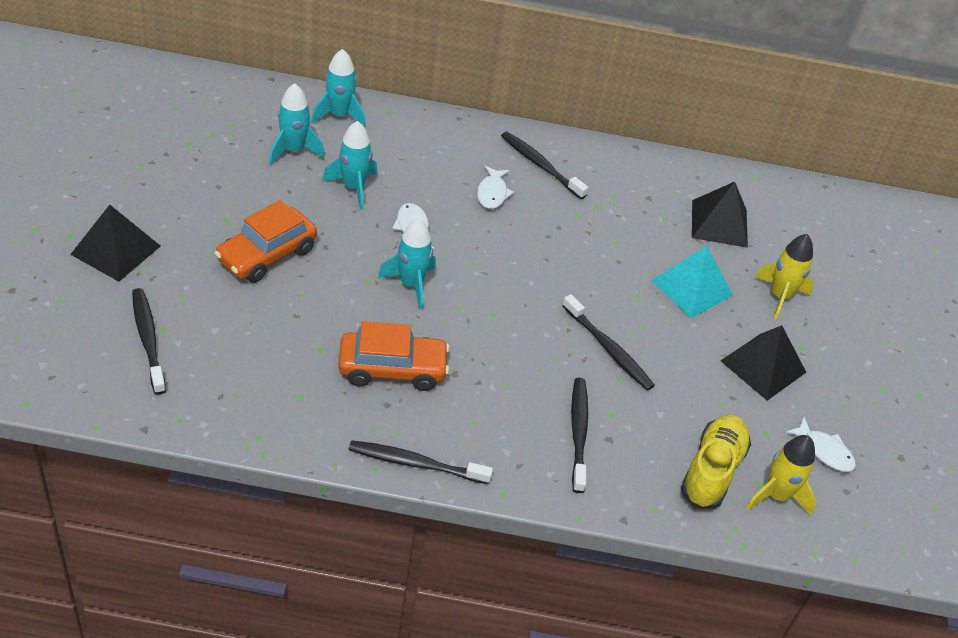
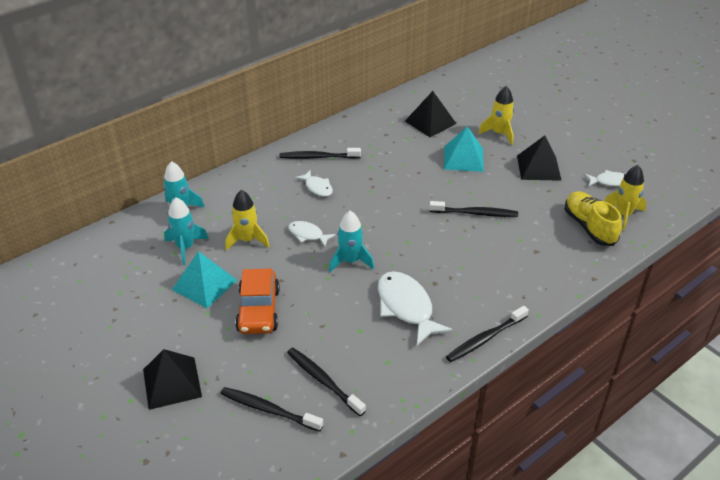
camera: 40 degrees left, 5 degrees down
turquoise rocket [322,121,377,210] -> yellow rocket [225,190,270,251]
orange car [338,321,450,391] -> white fish [378,271,453,346]
black toothbrush [571,378,588,493] -> black toothbrush moved to [287,348,366,416]
none -> turquoise pyramid [172,251,237,308]

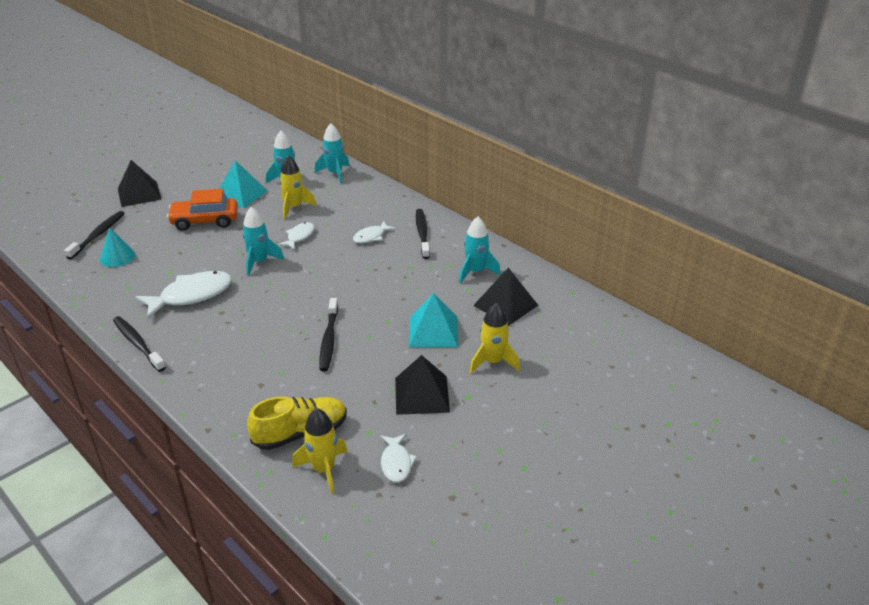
camera: 85 degrees right, 5 degrees down
black toothbrush [287,348,366,416] -> turquoise cone [100,227,136,267]
none -> turquoise rocket [459,217,501,283]

